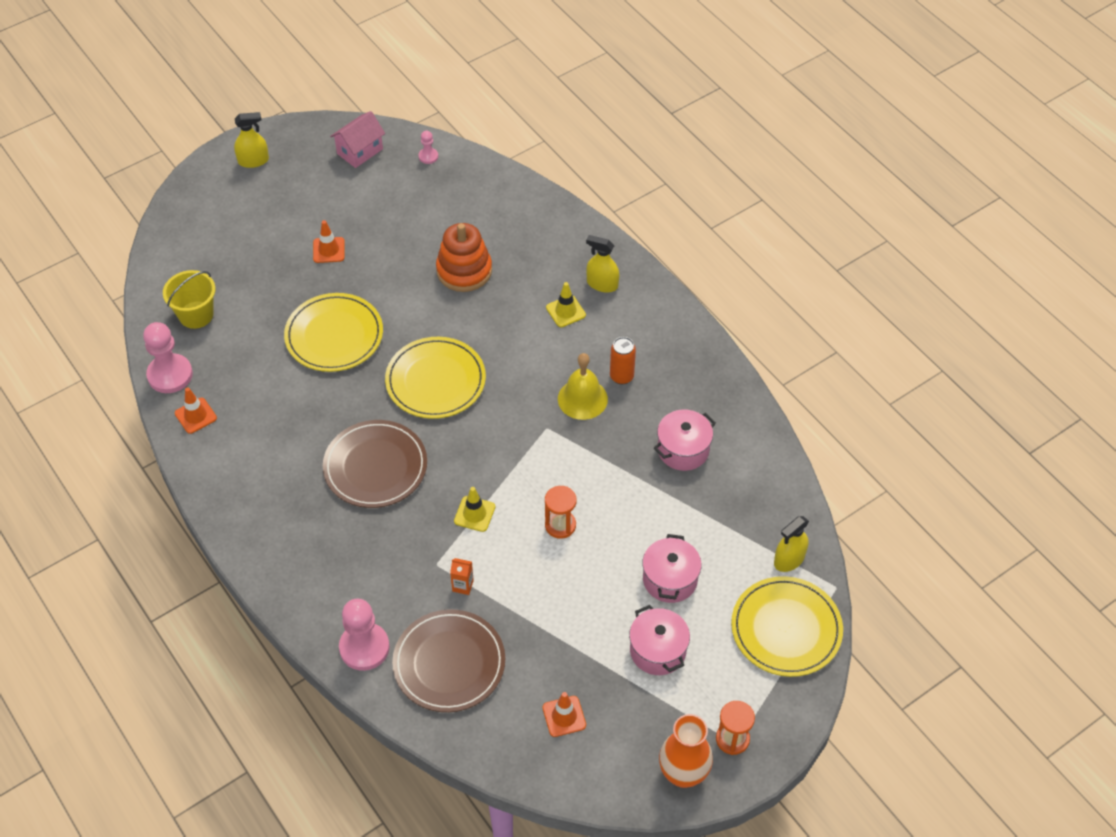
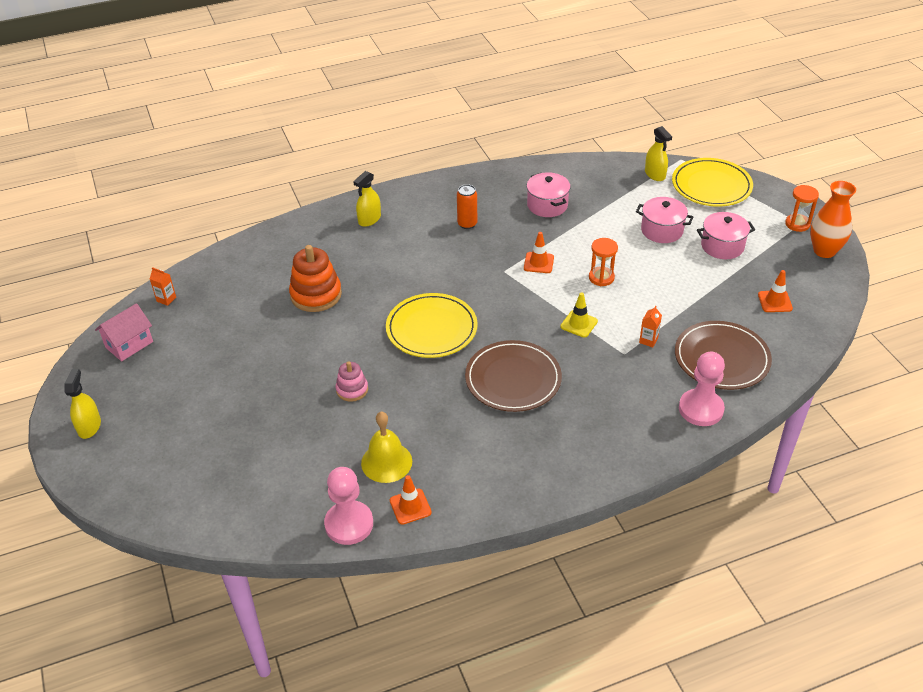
camera: 75 degrees left, 10 degrees down
yellow bucket [163,270,216,329] -> none
yellow plate [284,293,383,372] -> pink stacking toy [336,361,368,402]
orange traffic cone [313,220,345,263] -> orange traffic cone moved to [524,232,554,273]
pink house [330,111,385,168] -> pink house turned 75 degrees clockwise [95,303,153,361]
pink pawn [419,131,438,164] -> orange carton [150,267,176,306]
yellow traffic cone [546,282,586,327] -> none
yellow bell [558,353,608,420] -> yellow bell moved to [361,412,412,483]

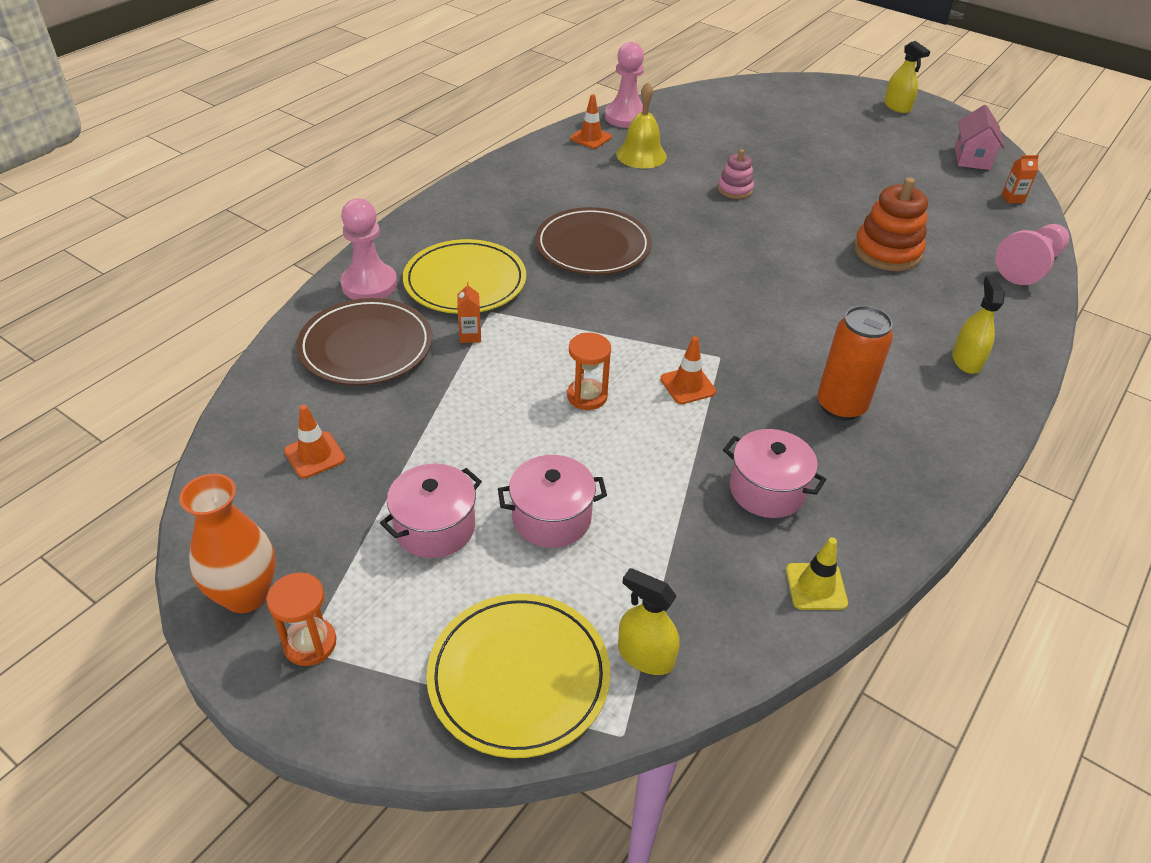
camera: 145 degrees right, 0 degrees up
yellow plate [386,293,477,358] -> yellow plate moved to [403,239,526,314]
orange can [457,184,477,229] -> orange can [817,305,893,420], size x1.52
yellow traffic cone [560,292,598,338] -> yellow traffic cone moved to [786,537,848,610]
none -> pink pawn [995,224,1069,285]

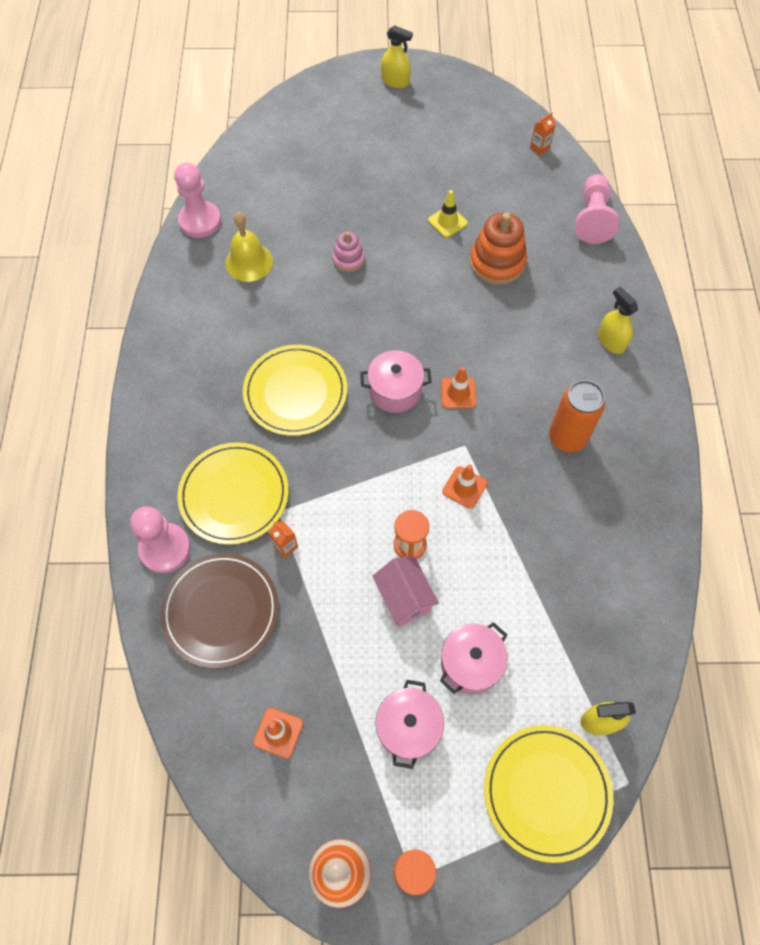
camera: 35 degrees left, 20 degrees up
brown plate [535,207,652,275] -> yellow plate [243,345,347,436]
orange traffic cone [570,94,612,149] -> orange traffic cone moved to [441,367,476,408]
pink pot [723,429,827,518] -> pink pot moved to [360,350,432,413]
yellow traffic cone [786,537,848,610] -> yellow traffic cone moved to [428,190,468,238]
pink house [955,105,1005,170] -> pink house moved to [372,556,439,626]

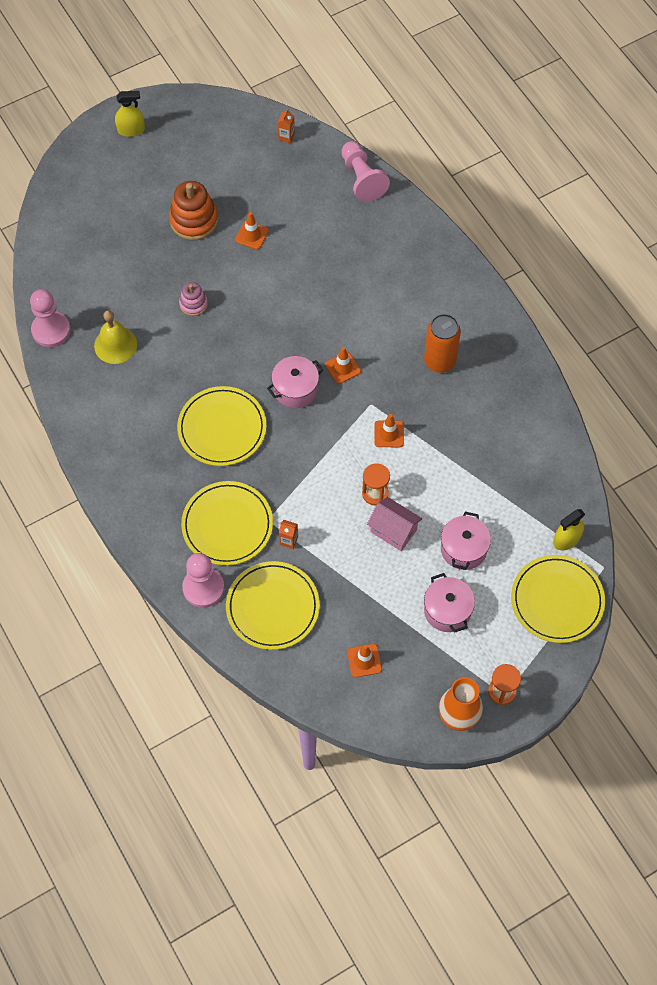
camera: 30 degrees left, 0 degrees up
brown plate [160,553,279,668] -> yellow plate [226,561,320,650]
yellow traffic cone [428,190,468,238] -> orange traffic cone [235,212,269,250]
orange stacking toy [470,212,527,285] -> orange stacking toy moved to [169,181,218,240]
yellow spray bottle [598,287,638,354] -> none

